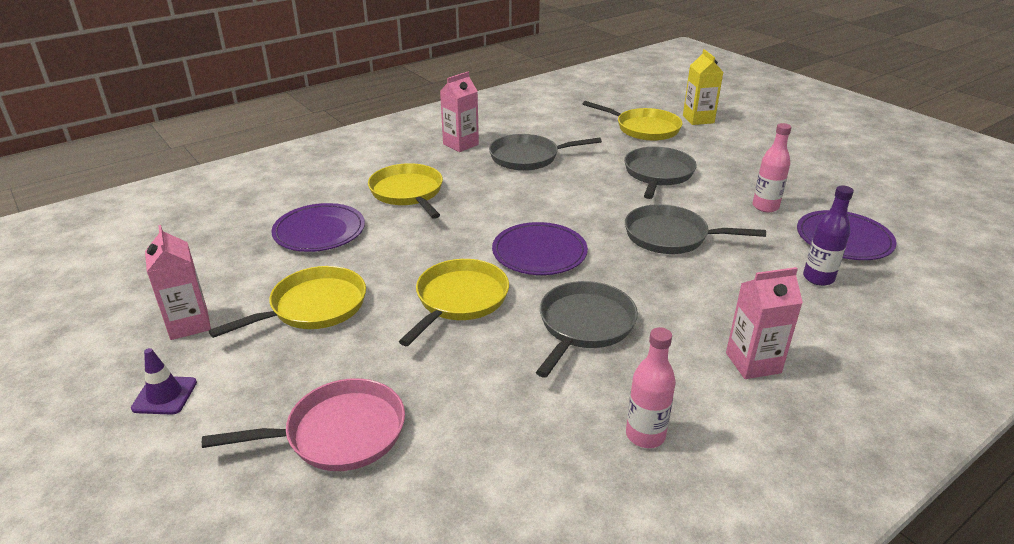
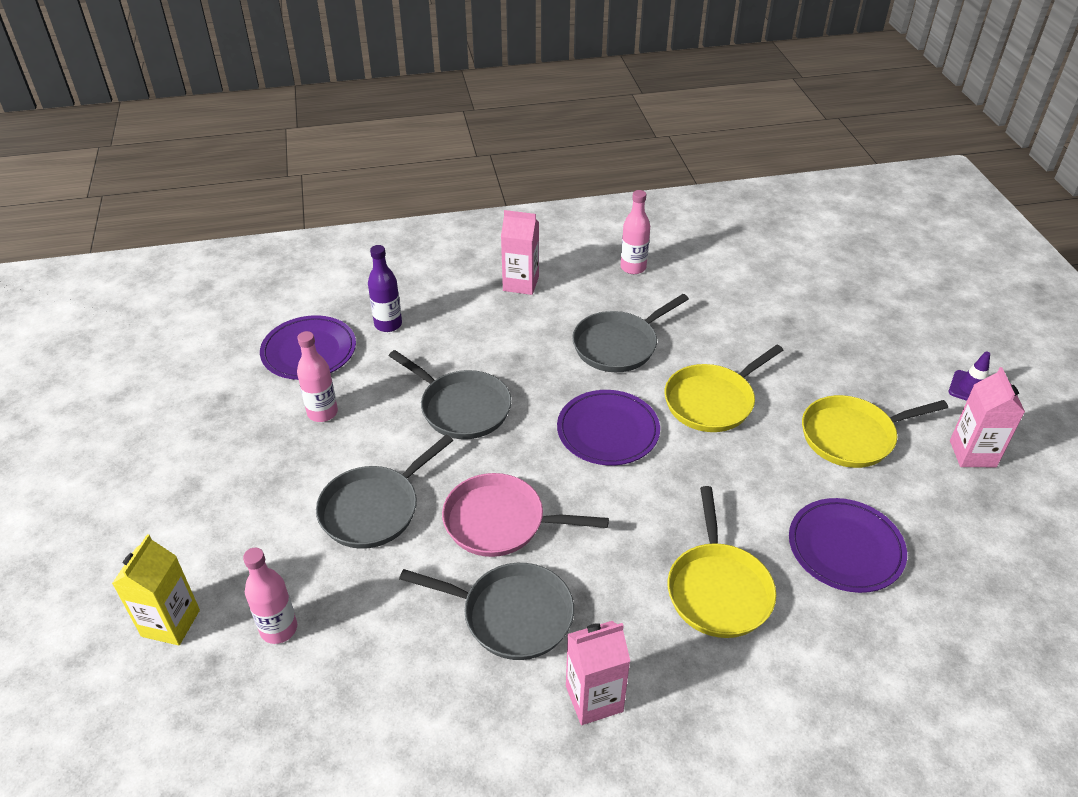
camera: 155 degrees left, 10 degrees up
pink pan [202,378,405,471] -> pink pan moved to [442,473,609,557]
yellow pan [583,101,683,141] -> pink bottle [243,548,297,644]

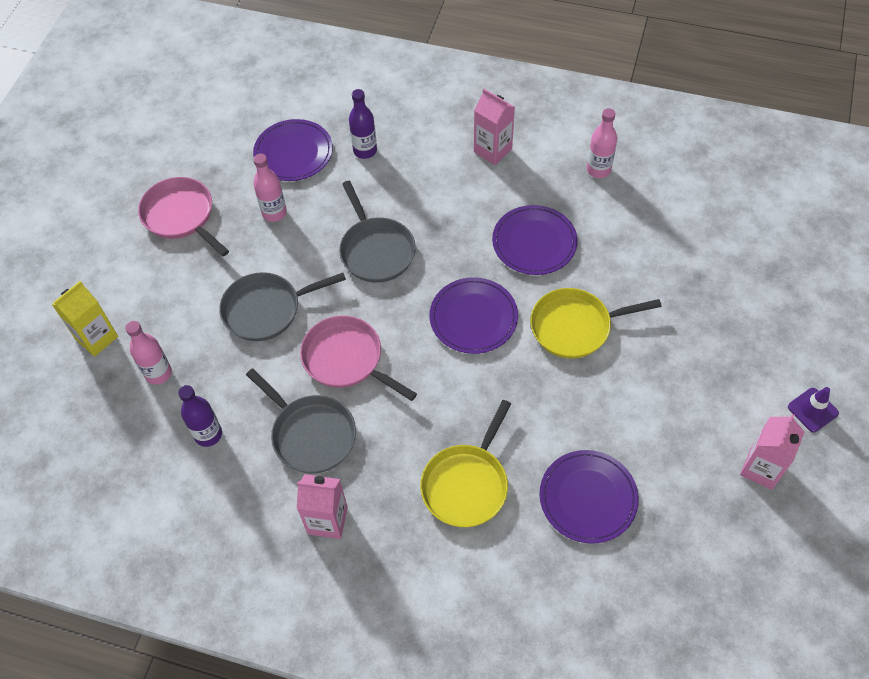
camera: 30 degrees right, 15 degrees up
grey pan [572,294,689,372] -> purple plate [492,205,578,275]
yellow pan [802,395,948,468] -> none
none -> pink pan [138,177,229,256]
none -> purple bottle [178,385,222,447]

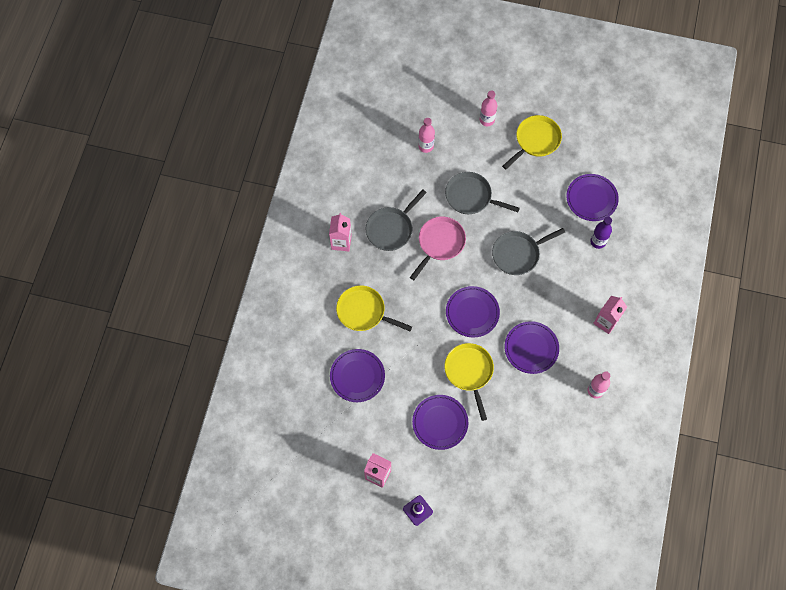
camera: 85 degrees right, 10 degrees up
yellow carton [52,281,118,357] -> none
pink pan [138,177,229,256] -> yellow pan [502,115,562,169]
purple bottle [178,385,222,447] -> none
grey pan [219,272,346,341] -> grey pan turned 45 degrees counterclockwise [445,172,520,214]
pink bottle [253,154,287,222] -> pink bottle moved to [480,91,497,126]
none -> purple plate [412,395,468,450]

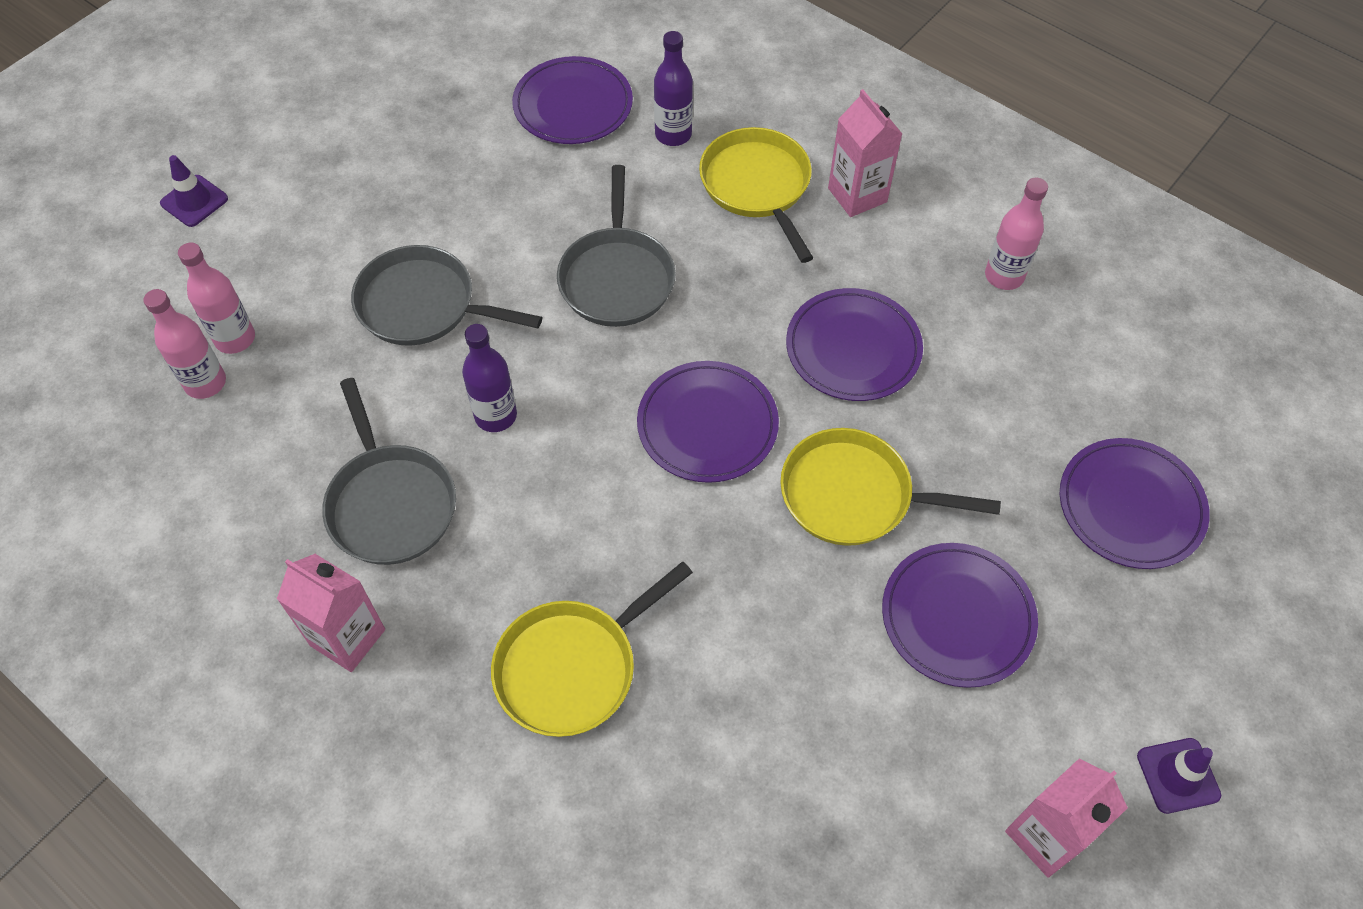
camera: 65 degrees left, 10 degrees down
purple plate [330,349,385,402] -> purple plate moved to [1060,438,1210,569]
pink pan [410,216,466,280] -> purple bottle [462,324,517,432]
grey pan [445,172,520,214] -> grey pan turned 60 degrees clockwise [351,245,542,346]
pink bottle [480,91,497,126] -> pink bottle moved to [143,289,226,399]
yellow pan [502,115,562,169] -> yellow pan moved to [699,127,813,263]
none -> purple traffic cone [160,155,228,227]

